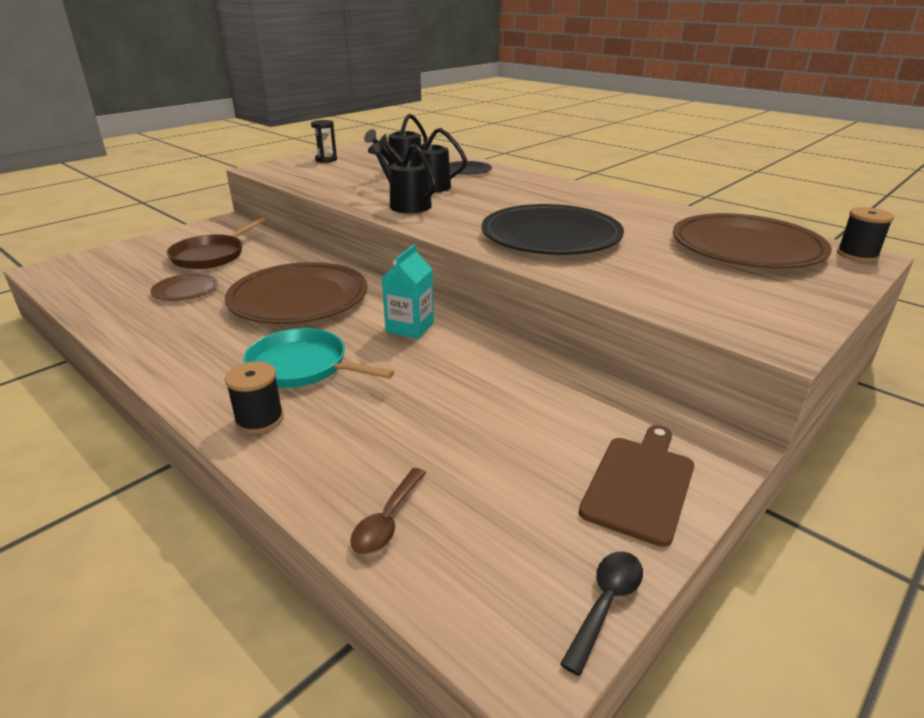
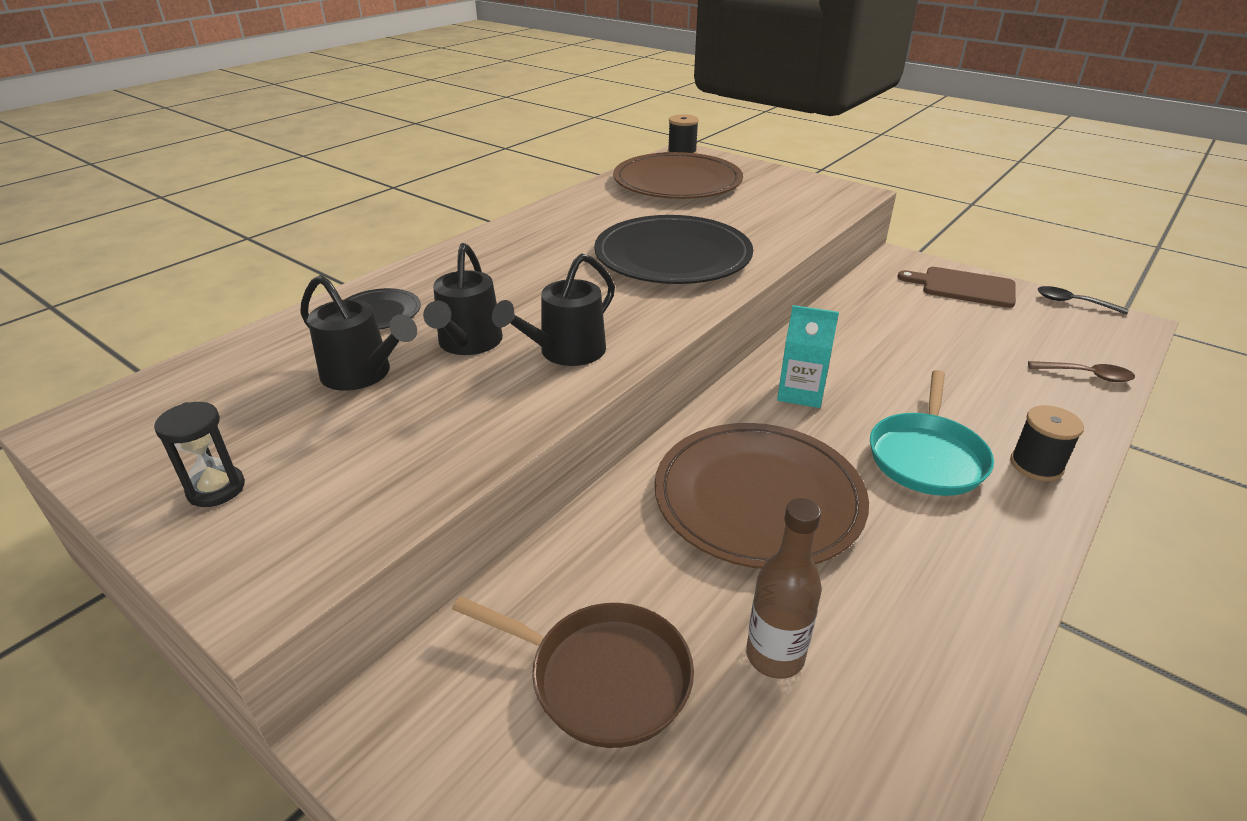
camera: 95 degrees left, 5 degrees up
brown plate [150,273,218,301] -> brown bottle [746,498,822,679]

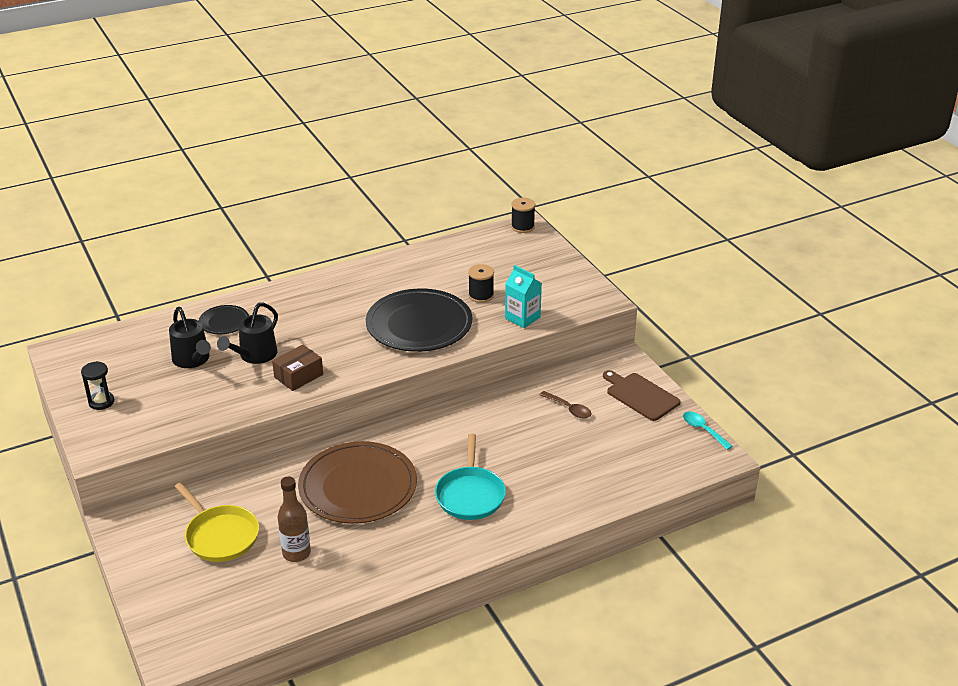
camera: 25 degrees right, 0 degrees up
brown pan [452,596,694,748] -> yellow pan [175,482,259,562]
black watering can [492,253,615,366] -> brown box [272,344,323,391]
brown plate [613,152,743,199] -> none
turquoise carton [777,305,839,408] -> turquoise carton moved to [505,265,542,328]
turquoise pan [870,370,994,496] -> turquoise pan turned 45 degrees counterclockwise [435,434,506,520]
black spool [1010,405,1084,481] -> black spool moved to [468,264,494,303]
brown spoon [1028,361,1135,382] -> brown spoon moved to [539,391,592,418]
black spoon [1038,286,1128,314] -> turquoise spoon [683,411,733,450]

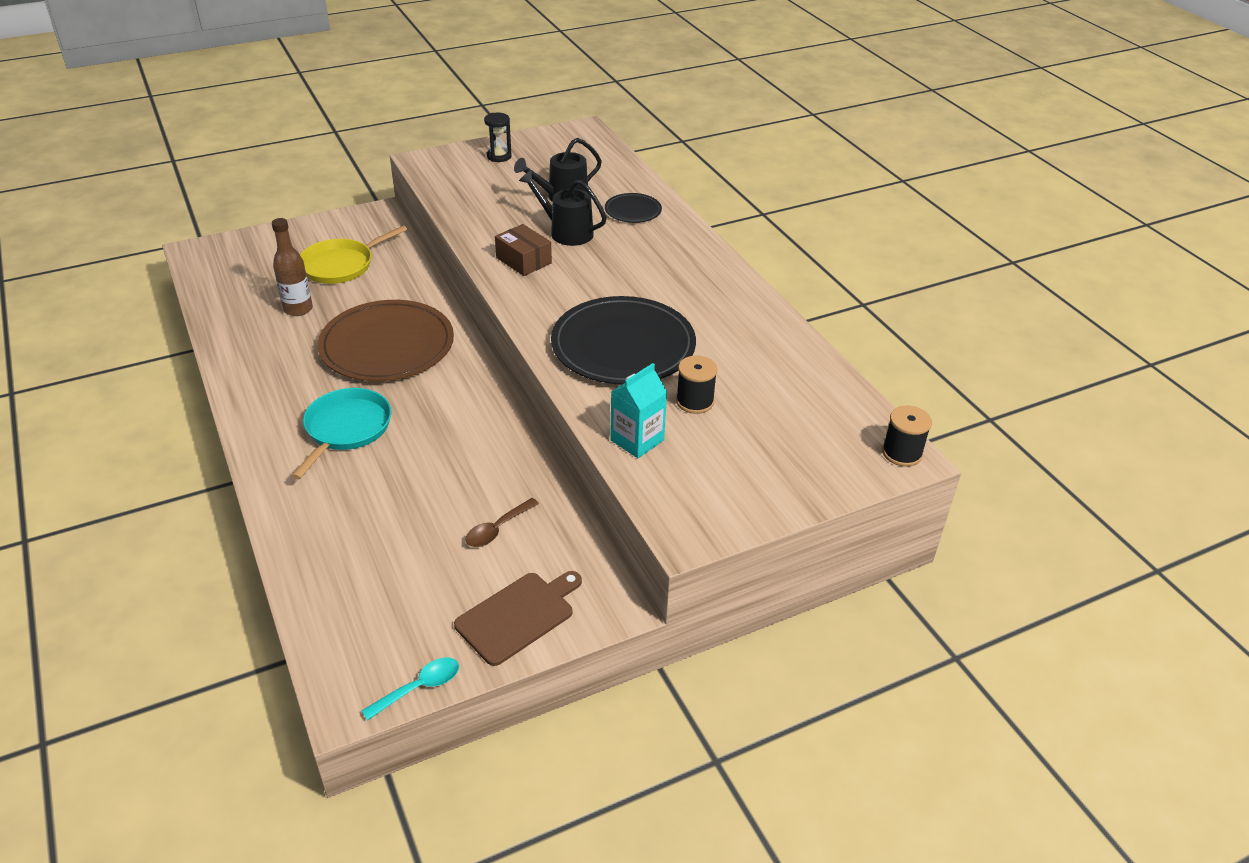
camera: 90 degrees right, 5 degrees up
turquoise pan [435,434,506,520] -> turquoise pan turned 105 degrees clockwise [291,388,391,479]

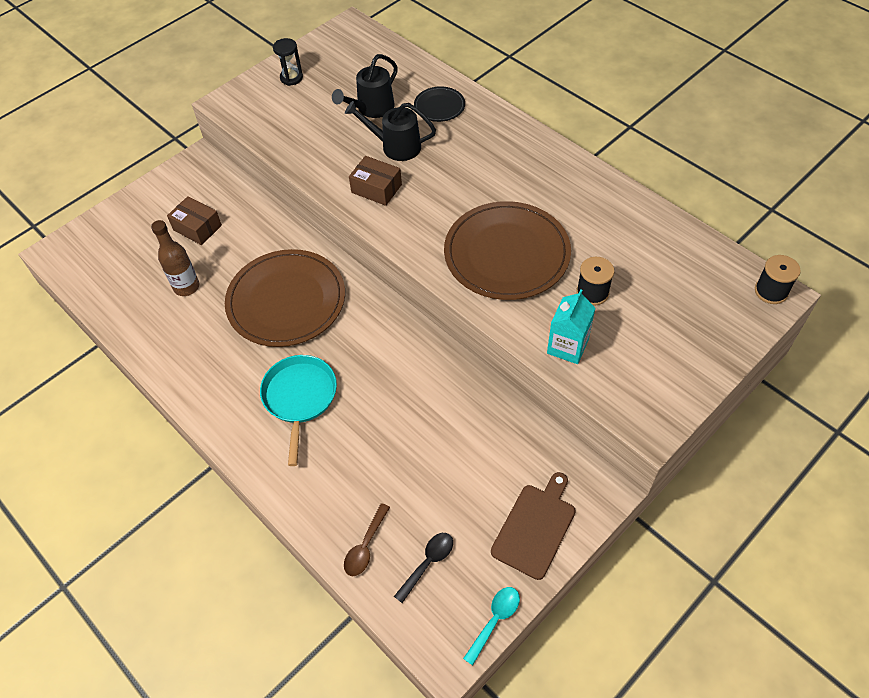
camera: 15 degrees left, 15 degrees up
yellow pan [300,225,407,284] -> brown box [167,196,222,245]
brown spoon [465,498,539,547] -> brown spoon moved to [344,503,390,576]
black plate [551,296,696,385] -> brown plate [444,201,571,300]
none -> black spoon [394,533,453,603]

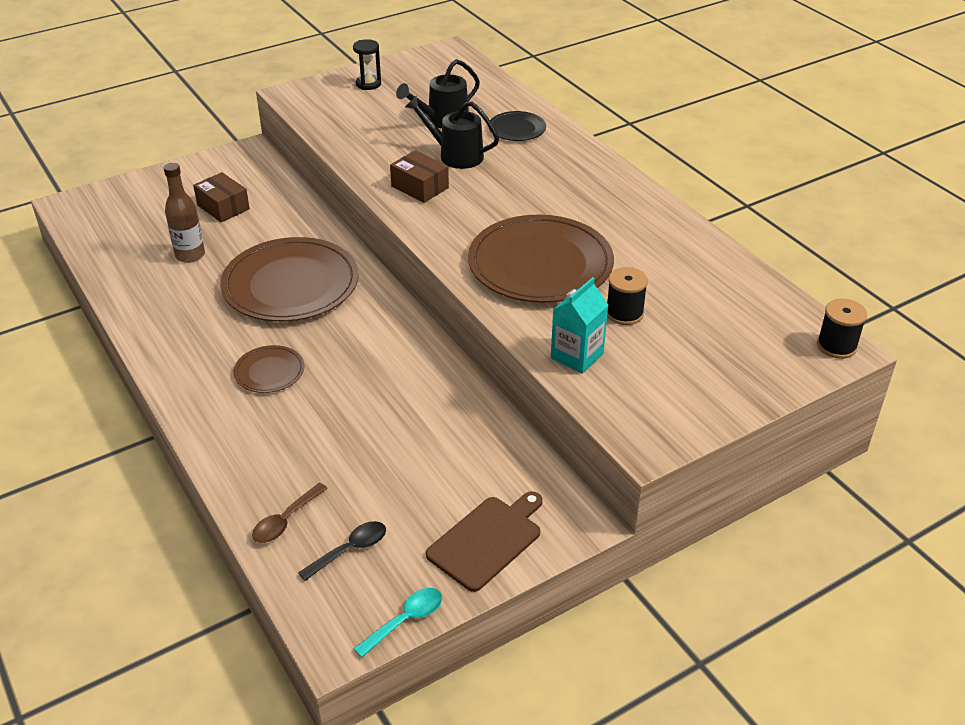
camera: 10 degrees right, 15 degrees down
turquoise pan [260,355,337,466] -> brown plate [233,345,304,393]

